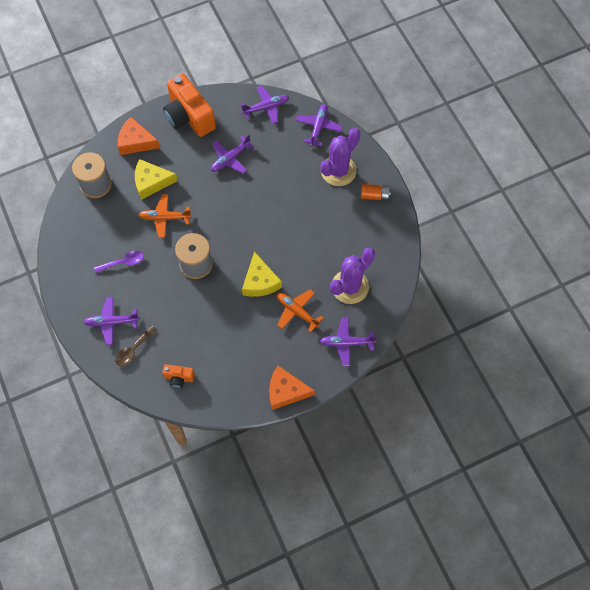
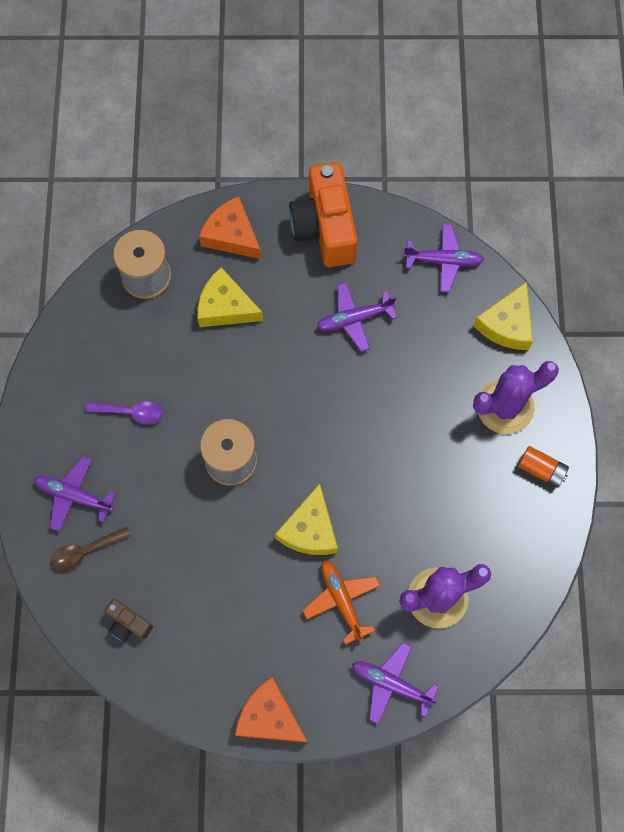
camera: 25 degrees right, 5 degrees up
orange plane [139,194,192,238] -> none
orange camera [162,364,195,388] -> brown camera [104,599,153,642]
purple plane [296,104,342,146] -> yellow cheese [474,282,533,350]

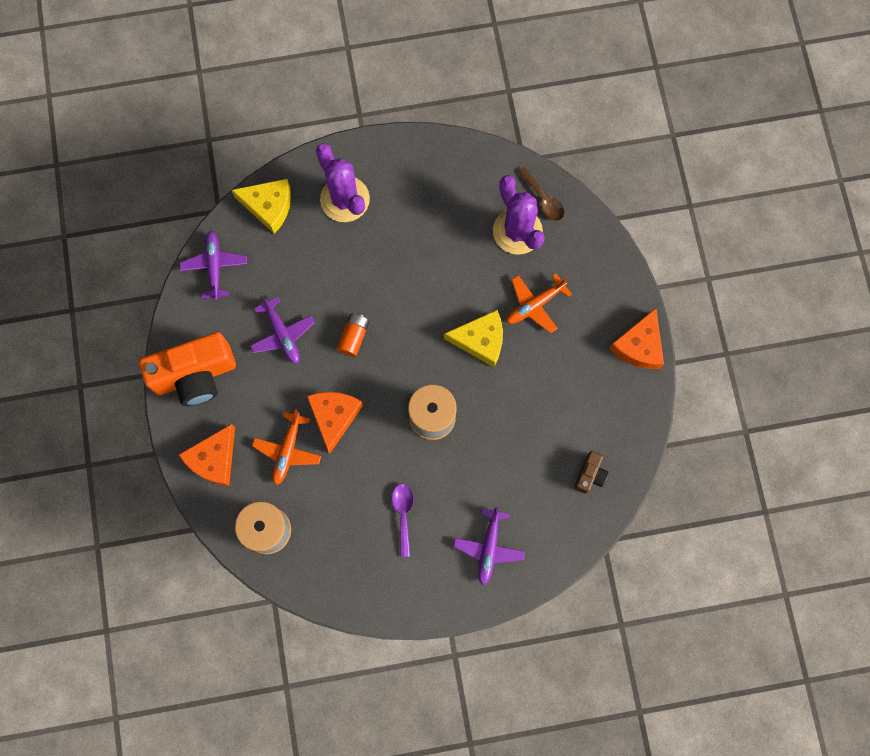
camera: 100 degrees left, 5 degrees up
brown spoon [51,527,131,571] -> brown spoon moved to [517,167,564,221]
yellow cheese [197,267,263,327] -> orange plane [252,409,321,485]
purple plane [352,642,439,724] -> none
orange battery [518,446,569,488] -> orange battery moved to [337,313,369,357]
none -> orange cheese [307,392,363,454]

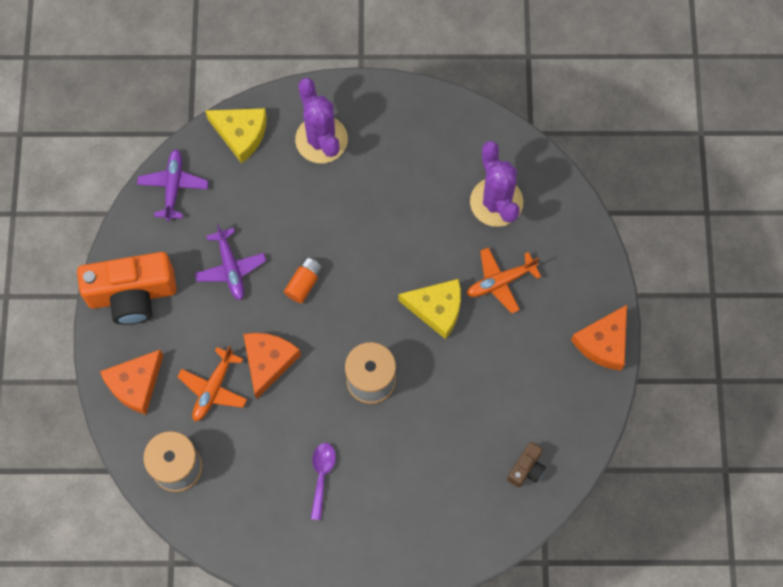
camera: 10 degrees right, 5 degrees down
purple plane [453,507,525,585] -> none
brown spoon [517,167,564,221] -> none

